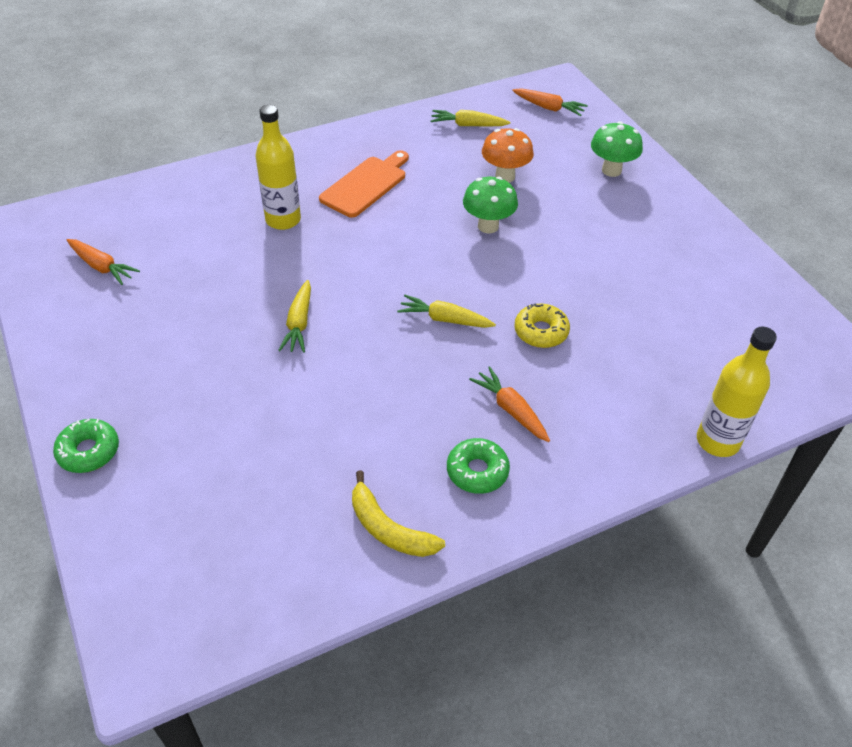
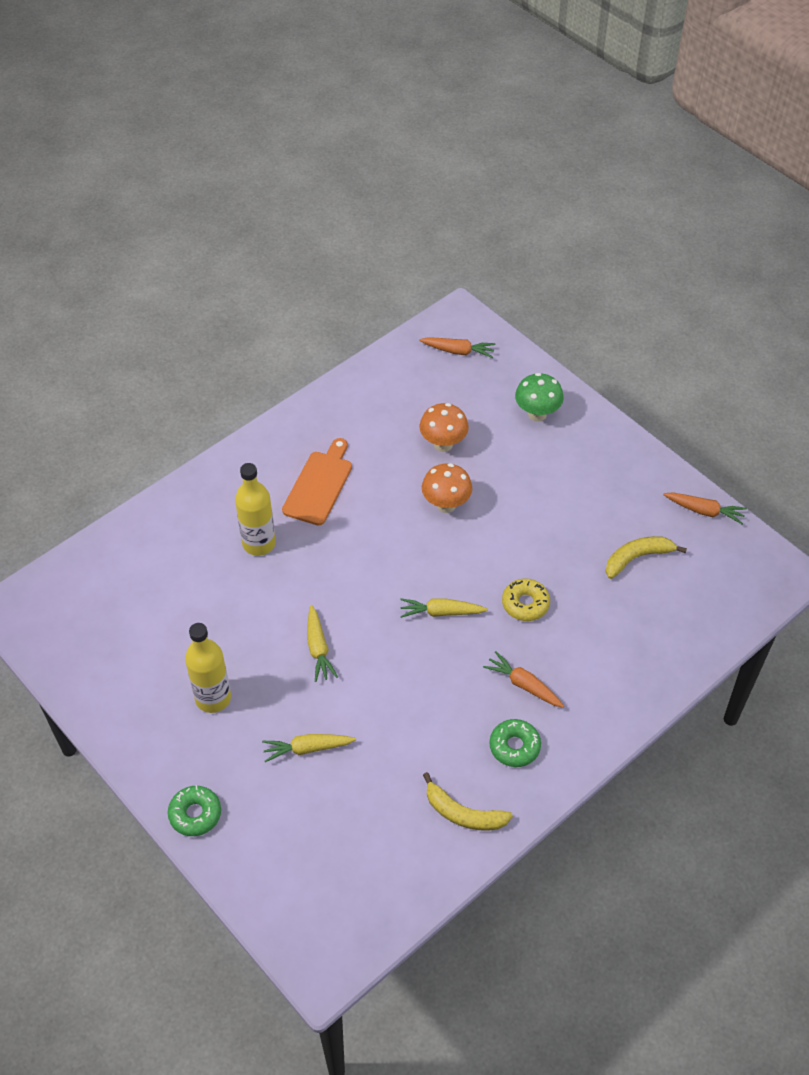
camera: 15 degrees left, 5 degrees up
orange carrot [67,239,140,285] -> orange carrot moved to [663,492,747,524]
yellow carrot [430,110,510,126] -> yellow carrot moved to [262,734,356,762]
green mushroom [463,177,518,233] -> orange mushroom [422,463,472,513]
yellow bottle [697,327,777,457] -> yellow bottle moved to [185,623,231,713]
none -> yellow banana [605,536,687,579]

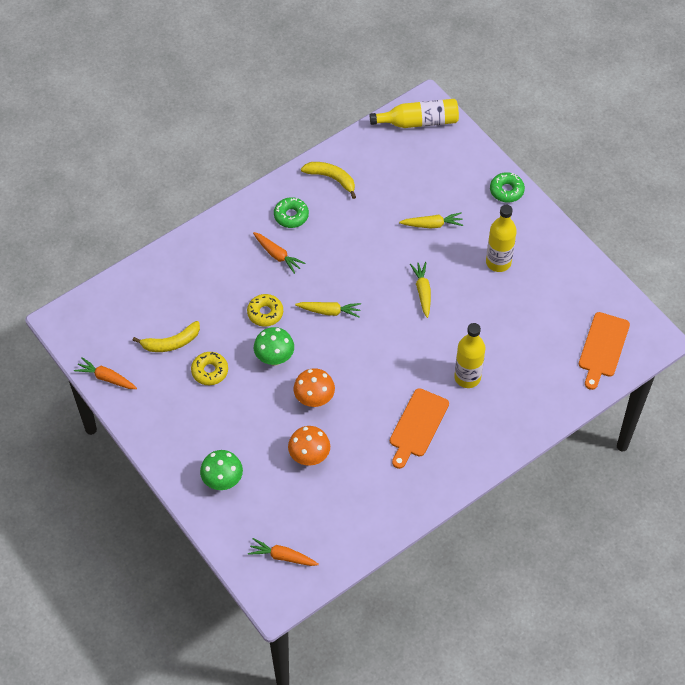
camera: 175 degrees left, 5 degrees up
none -> yellow donut [191,352,228,385]
none -> green mushroom [254,327,294,366]
none -> yellow bottle [370,99,459,128]
none -> orange cutting board [579,312,630,390]

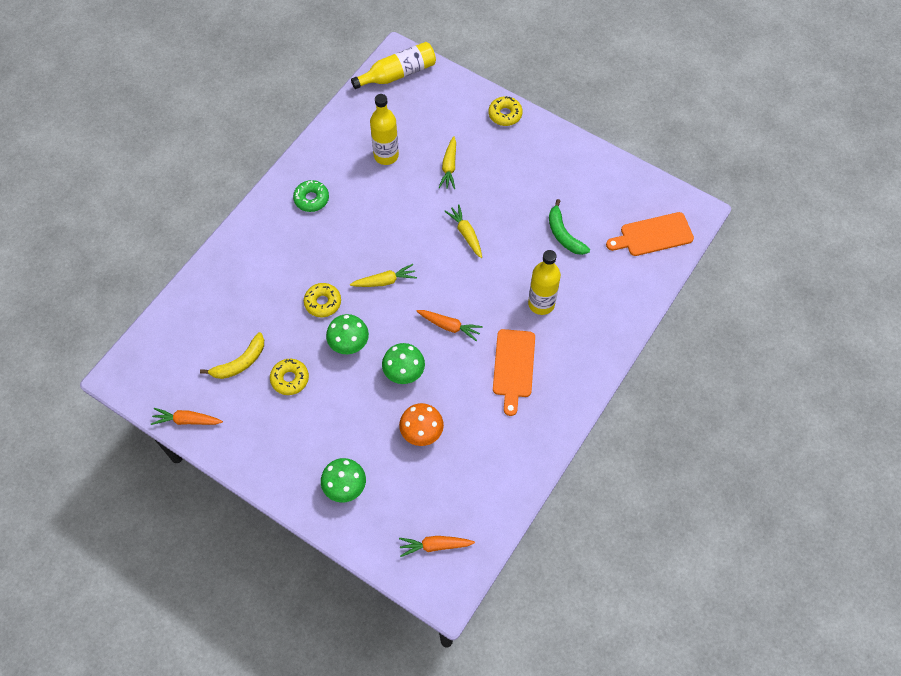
camera: 20 degrees left, 5 degrees up
orange carrot [253,232,305,274] -> orange carrot moved to [417,310,483,341]
orange mushroom [294,368,335,407] -> green mushroom [382,343,425,384]
yellow banana [301,162,356,199] -> none
yellow carrot [399,213,463,229] -> yellow carrot turned 120 degrees clockwise [439,136,456,189]
yellow bottle [486,205,517,272] -> yellow bottle moved to [370,94,399,165]
green donut [490,172,525,203] -> yellow donut [488,96,523,126]
orange cutting board [579,312,630,390] -> orange cutting board turned 75 degrees clockwise [606,212,694,256]
none -> green banana [549,199,590,255]

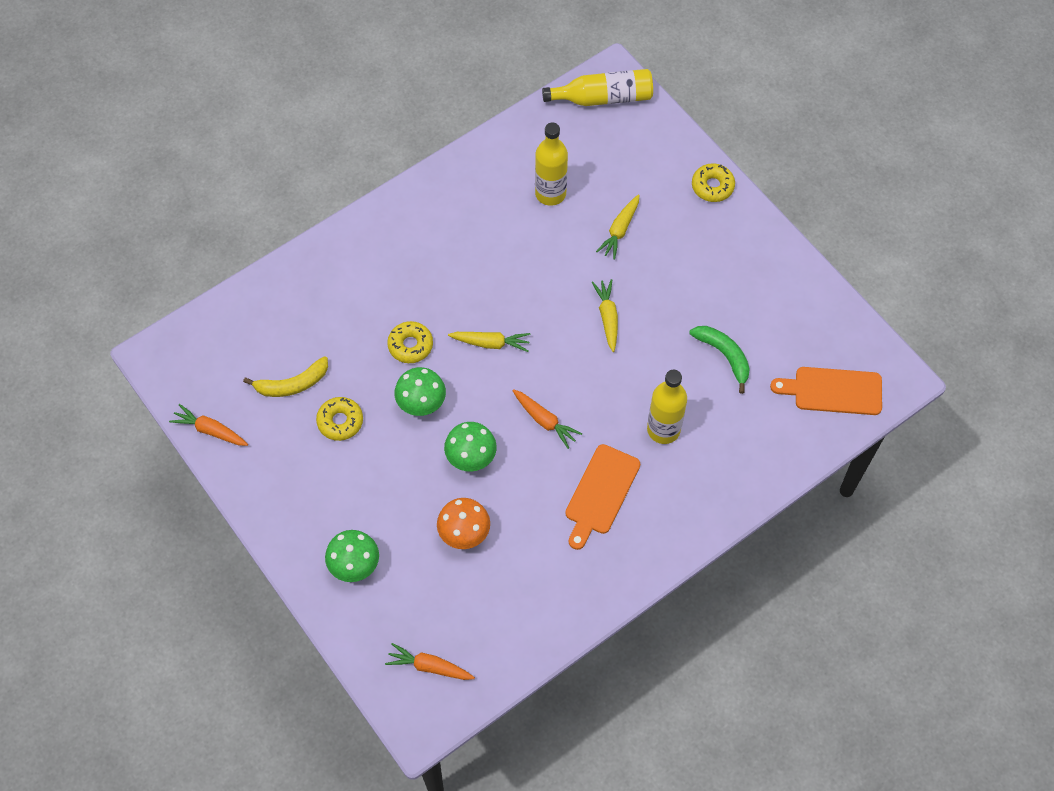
camera: 20 degrees right, 0 degrees up
green donut [293,180,329,212] -> none
green banana [549,199,590,255] -> green banana turned 150 degrees clockwise [689,326,750,394]

